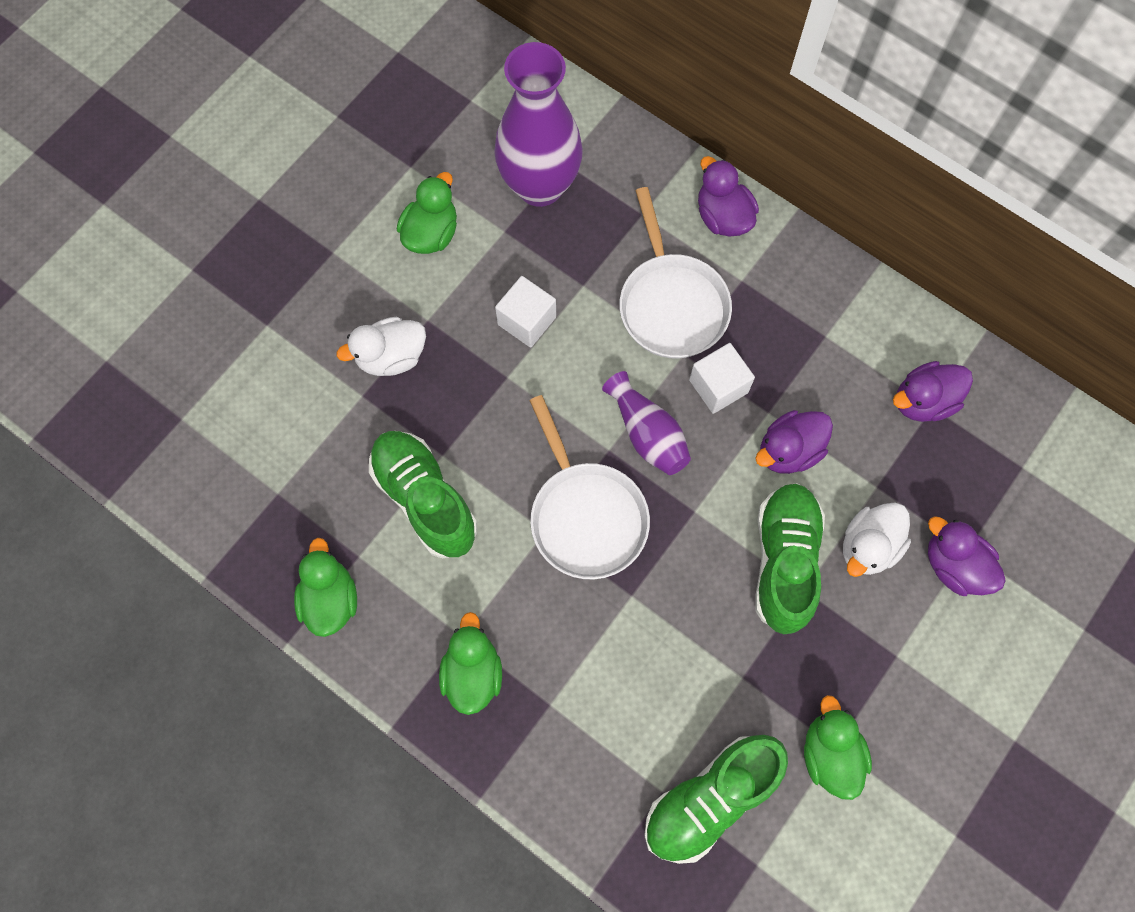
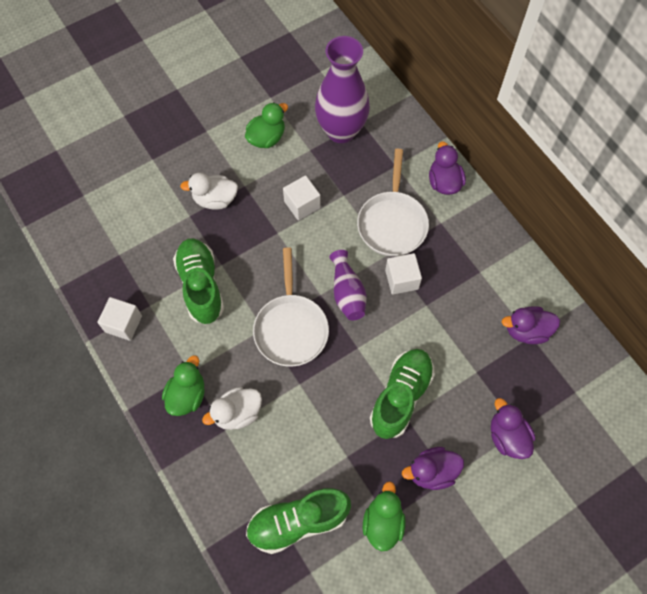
camera: 20 degrees right, 5 degrees down
green duck [294,538,357,637] -> white cube [97,297,142,341]
purple duck [755,410,833,474] -> purple duck moved to [402,447,464,490]
white duck [843,502,911,577] -> white duck moved to [202,387,262,430]

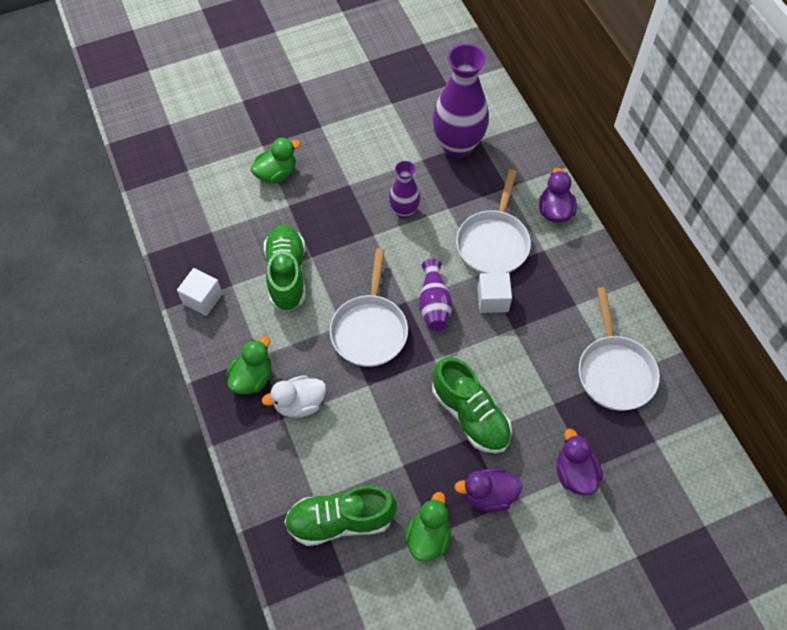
camera: 10 degrees right, 5 degrees down
white duck [180,173,238,210] -> none
green duck [245,102,288,148] -> green duck moved to [250,137,301,184]
white cube [283,175,321,221] -> purple vase [389,161,420,219]
green shoe [370,349,435,439] -> green shoe turned 105 degrees clockwise [432,357,512,454]
purple duck [502,306,560,344] -> white pan [578,287,660,411]

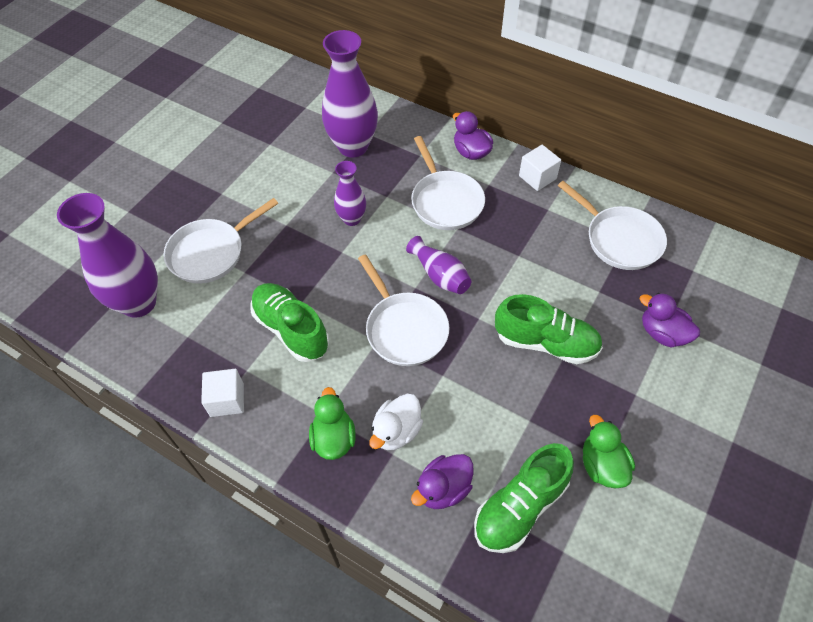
camera: 35 degrees left, 5 degrees down
green duck [250,137,301,184] -> white pan [163,198,278,284]
purple duck [454,468,522,512] -> purple duck moved to [411,454,473,509]
white cube [477,273,512,313] -> white cube moved to [519,145,561,191]
none -> purple vase [57,193,158,318]

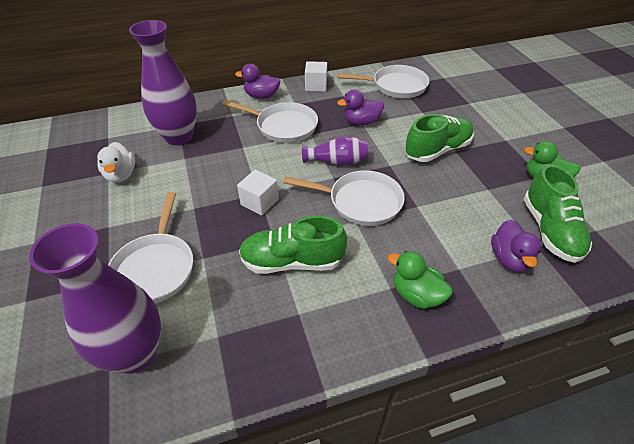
camera: 50 degrees left, 10 degrees down
white cube [201,369,244,417] -> white cube moved to [237,170,279,216]
purple vase [334,161,366,226] -> none
white duck [370,394,423,450] -> white duck moved to [97,142,135,182]
purple duck [640,293,700,347] -> purple duck moved to [337,90,384,125]

